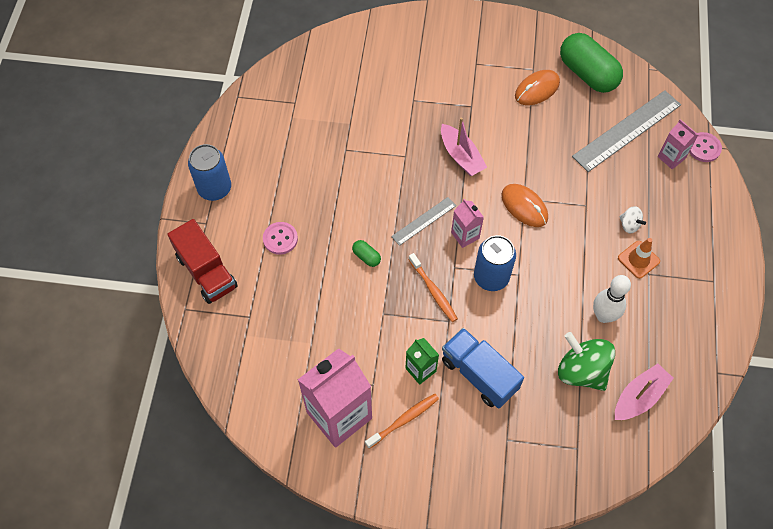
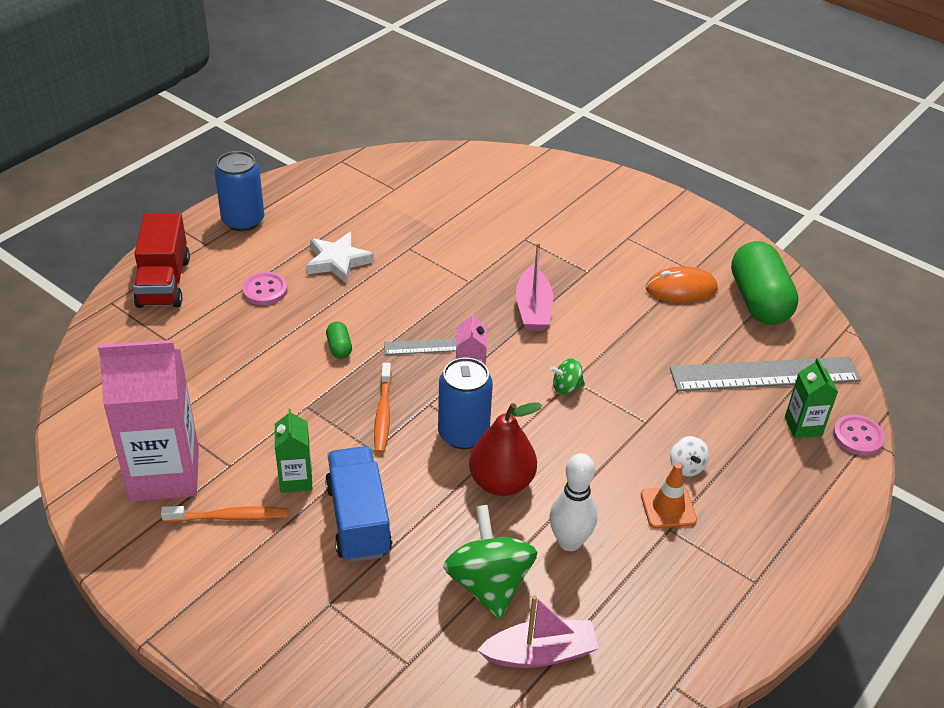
camera: 30 degrees right, 20 degrees down
orange mouse [501,184,548,227] -> green spinning top [550,358,585,395]
pink carton [658,119,698,169] -> green carton [785,358,838,438]
none -> white star [306,232,374,284]
none -> red pear [469,402,542,496]

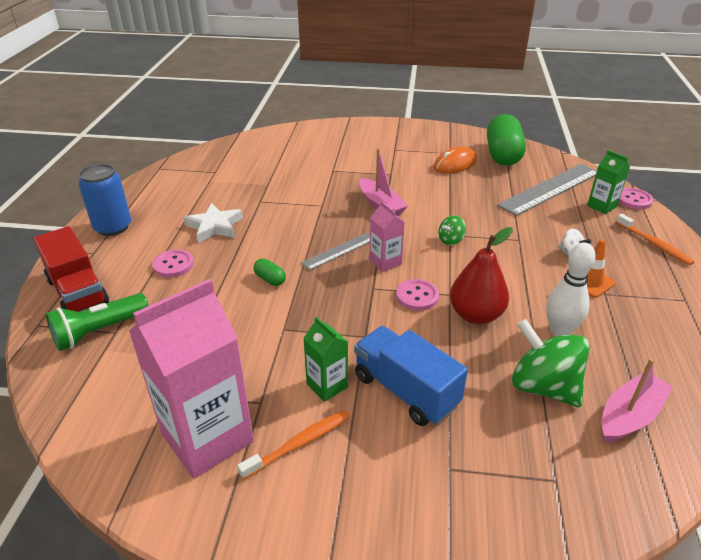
camera: 30 degrees left, 5 degrees down
orange toothbrush [374,363,392,453] -> orange toothbrush moved to [616,214,694,265]
blue can [438,358,493,449] -> pink button [396,279,439,311]
green capsule [731,241,799,325] -> green capsule turned 45 degrees clockwise [487,114,526,166]
none -> green flashlight [46,293,149,351]

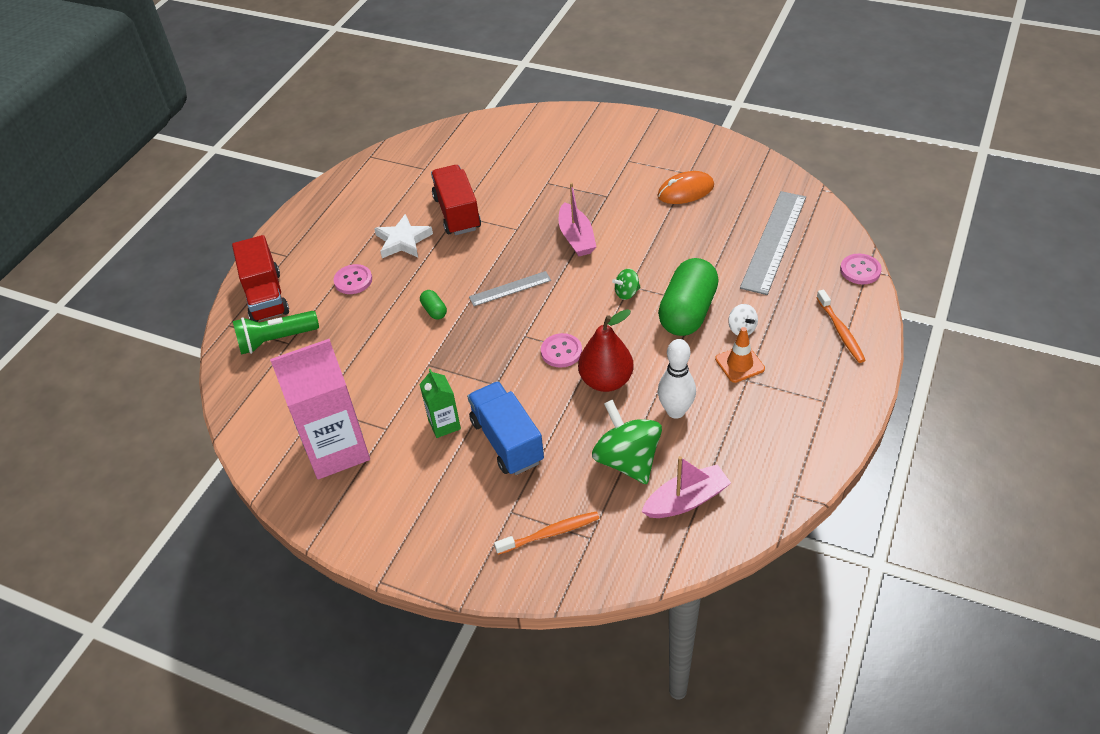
camera: 20 degrees right, 10 degrees up
blue can [78,164,131,236] -> none
orange toothbrush [237,410,350,480] -> orange toothbrush moved to [494,511,600,555]
pink carton [369,201,405,272] -> none
green capsule [487,114,526,166] -> green capsule moved to [658,258,719,336]
grey ruler [497,164,597,216] -> grey ruler turned 45 degrees counterclockwise [740,191,806,295]
green carton [587,150,630,214] -> none
none -> red truck [431,165,481,235]

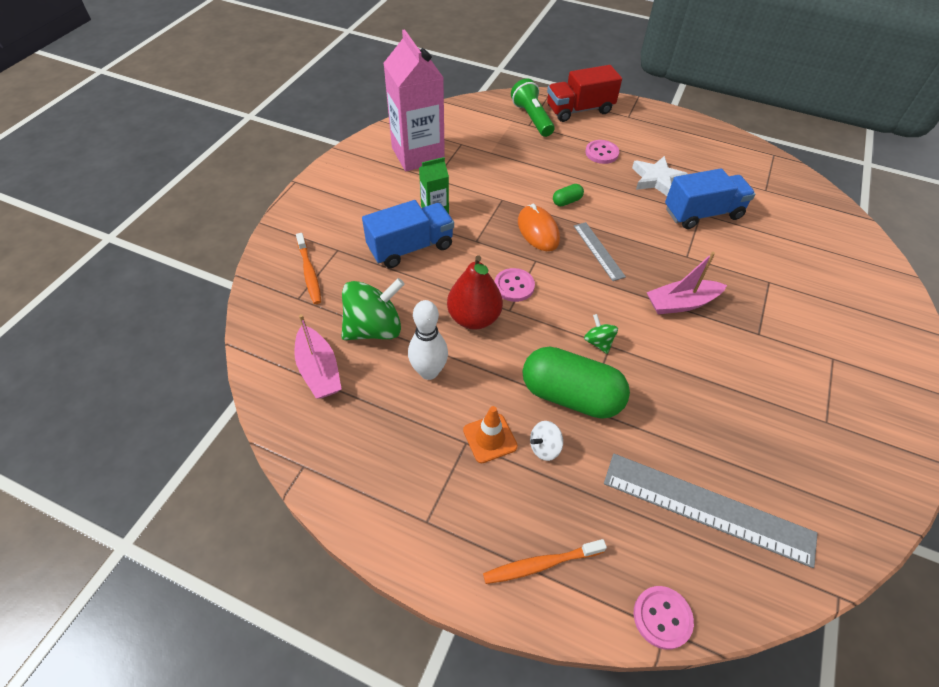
camera: 85 degrees right, 5 degrees up
red truck [431,165,481,235] -> blue truck [665,168,755,229]
orange mouse [657,171,714,204] -> orange mouse moved to [518,204,560,251]

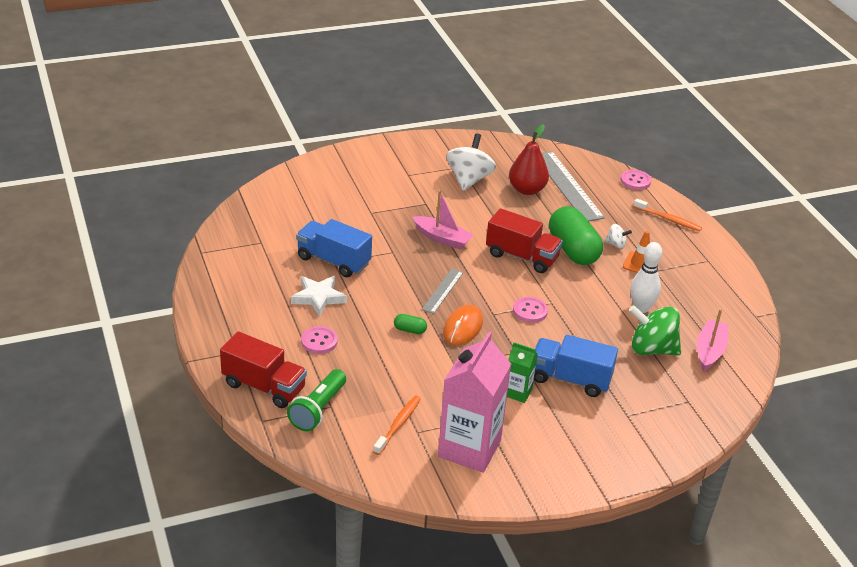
camera: 135 degrees left, 15 degrees down
orange toothbrush [296,233,321,304] -> orange toothbrush moved to [373,395,421,455]
red pear [447,255,503,330] -> red pear moved to [509,124,549,195]
green spinning top [584,314,618,354] -> red truck [486,208,563,273]
none -> white spinning top [446,133,496,191]

